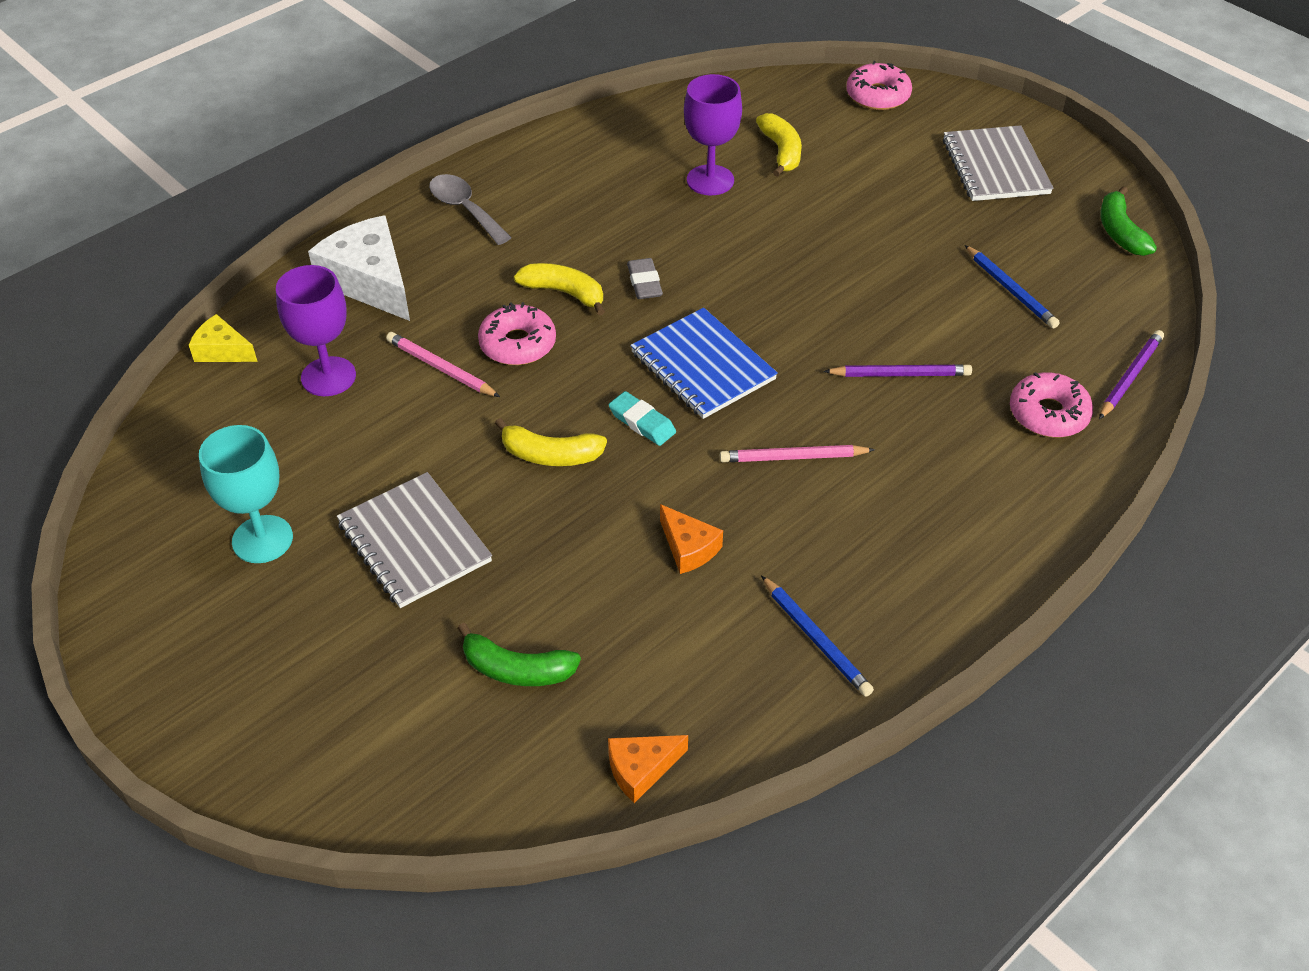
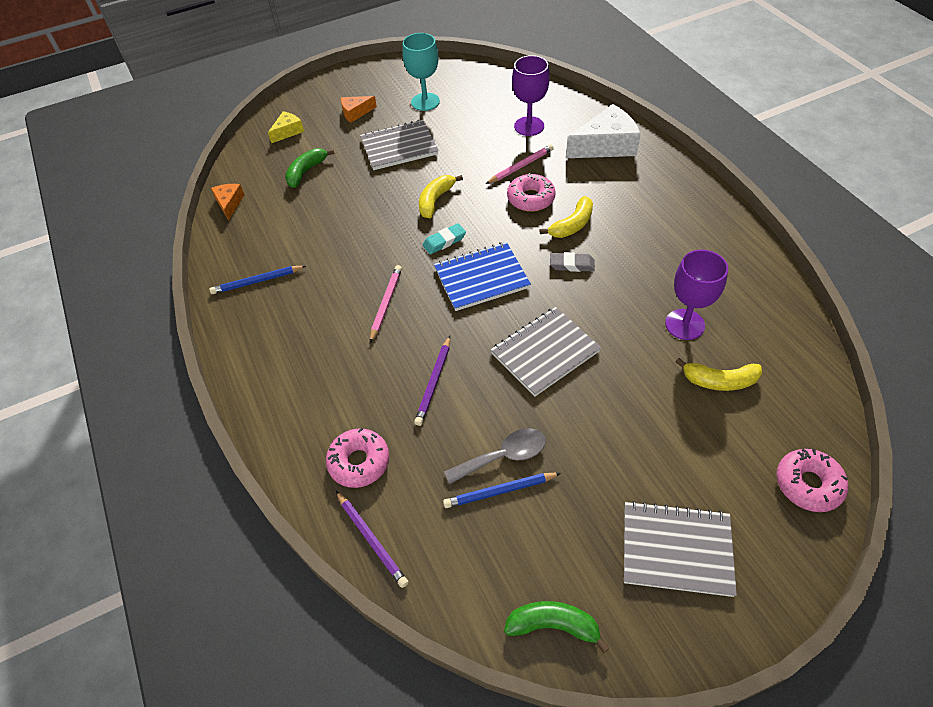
camera: 110 degrees right, 5 degrees up
yellow cheese [189,314,258,362] -> yellow cheese moved to [268,111,304,143]
grey spoon [429,174,512,245] -> grey spoon moved to [444,428,546,484]
orange cheese [660,504,723,574] -> orange cheese moved to [341,96,377,123]
none -> grey notebook [491,307,601,397]

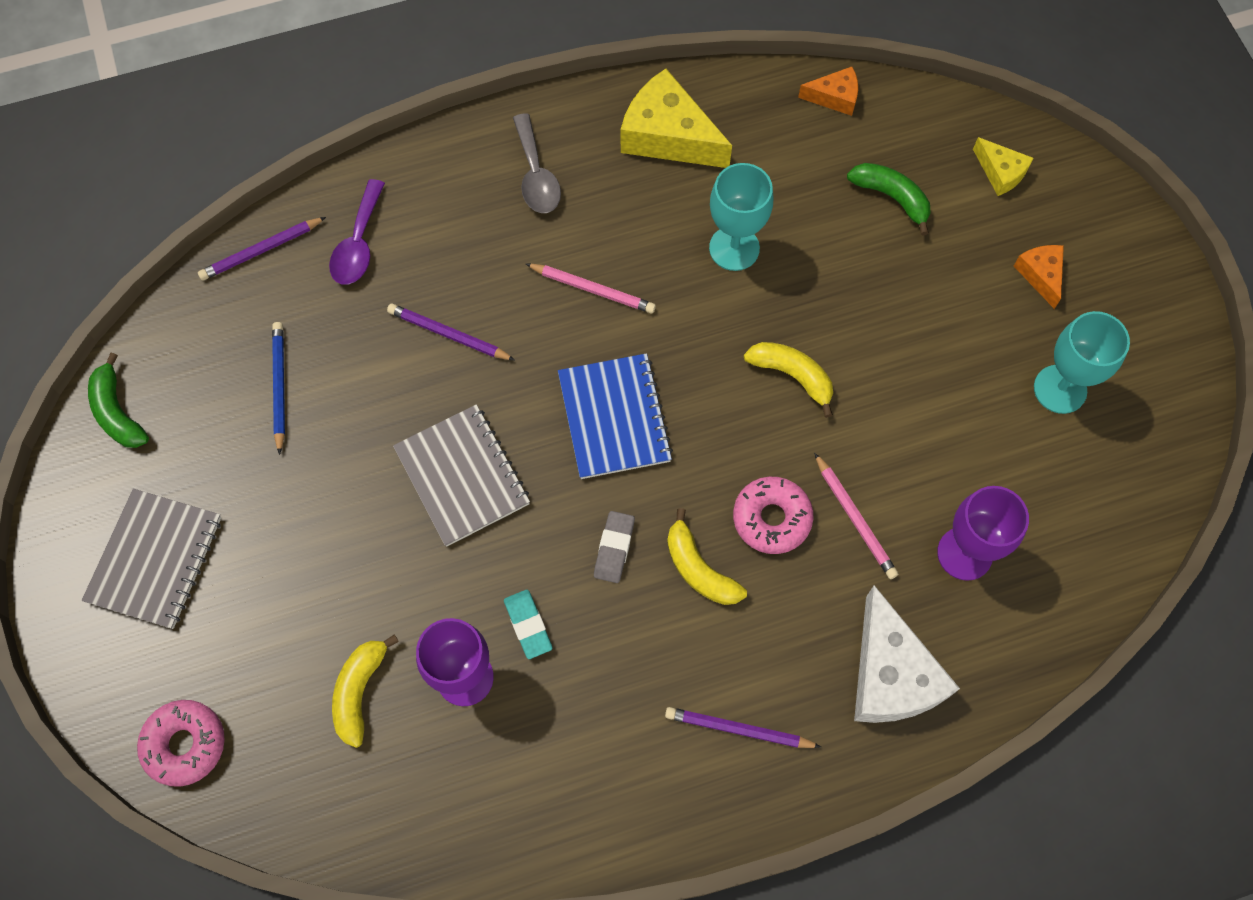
camera: 95 degrees right, 15 degrees up
blue pencil [209,266,306,294] -> yellow cheese [621,69,732,168]
pink donut [326,428,389,488] -> purple spoon [329,179,385,285]
grey notebook [360,120,439,170] -> none
turquoise eraser [423,223,466,254] -> turquoise eraser moved to [504,590,552,659]
grey spoon [444,428,546,484] -> grey spoon moved to [513,113,561,213]
green banana [504,601,609,653] -> green banana turned 135 degrees clockwise [88,353,149,448]
none -> purple pencil [665,707,821,748]
none -> turquoise goblet [709,163,773,271]

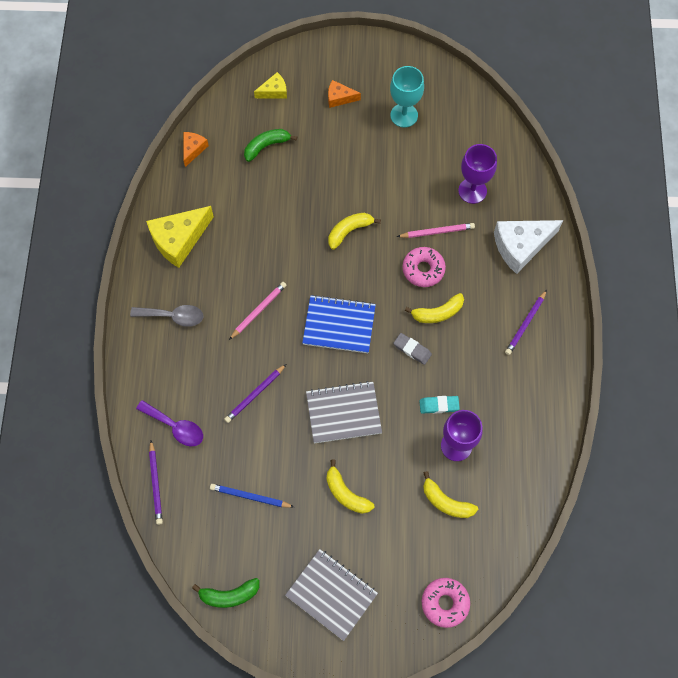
camera: 70 degrees left, 0 degrees up
turquoise goblet [709,163,773,271] -> none
white cheese [854,585,960,723] -> white cheese turned 150 degrees clockwise [494,220,563,274]
none -> yellow banana [326,460,374,514]

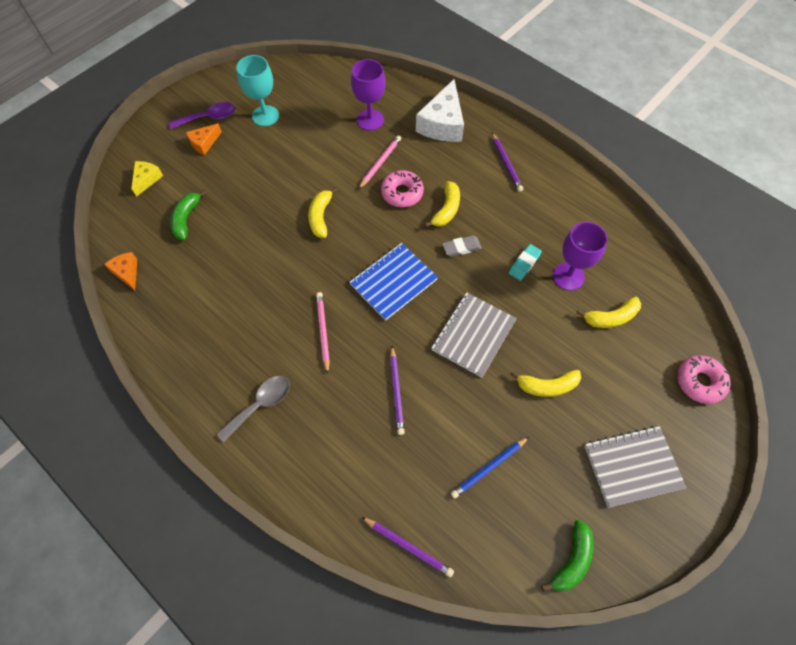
camera: 50 degrees left, 5 degrees down
purple spoon [136,400,203,446] -> purple spoon moved to [169,102,235,129]
yellow cheese [146,206,214,268] -> none

